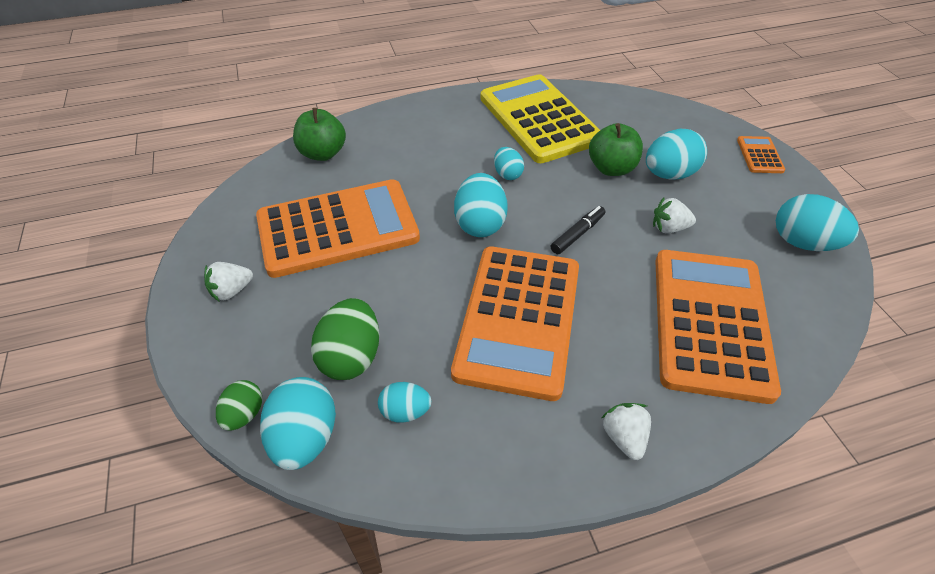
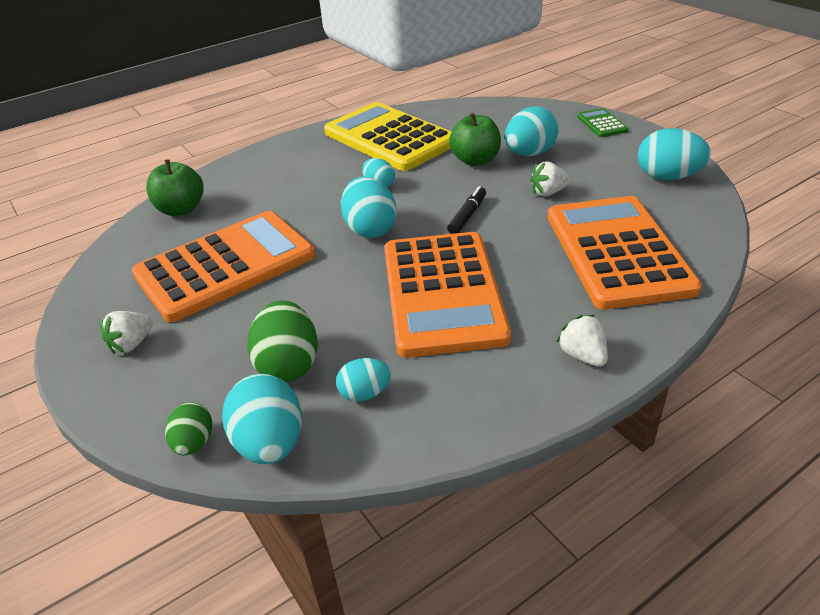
camera: 15 degrees left, 10 degrees down
orange calculator [737,136,785,173] -> green calculator [577,108,628,137]

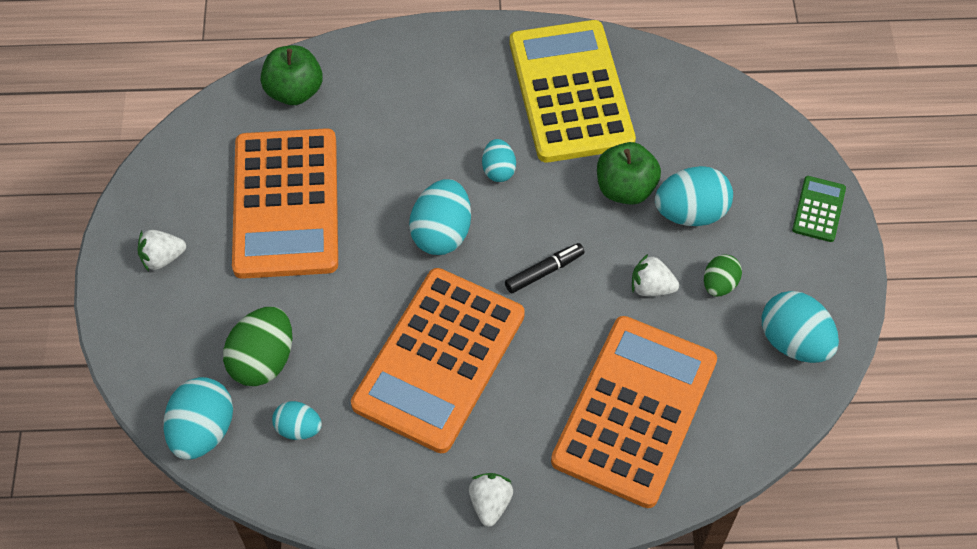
camera: 30 degrees right, 20 degrees up
orange calculator [132,211,315,322] -> orange calculator turned 90 degrees clockwise [232,128,338,279]
green egg [165,402,212,455] -> green egg moved to [704,254,742,296]

